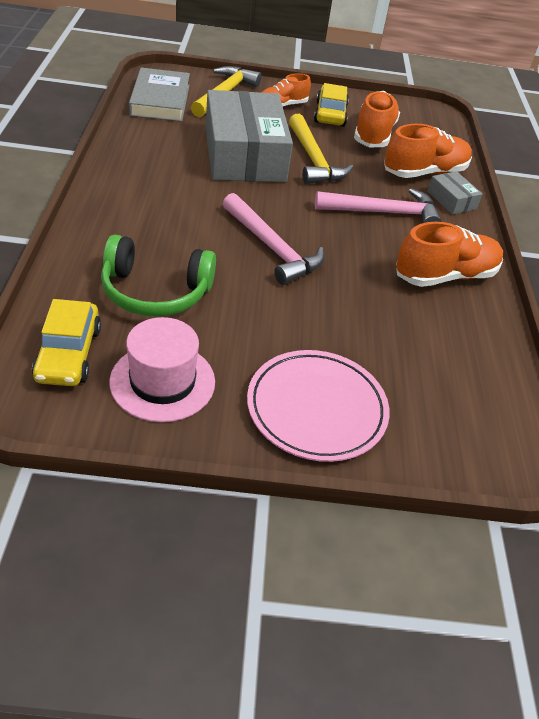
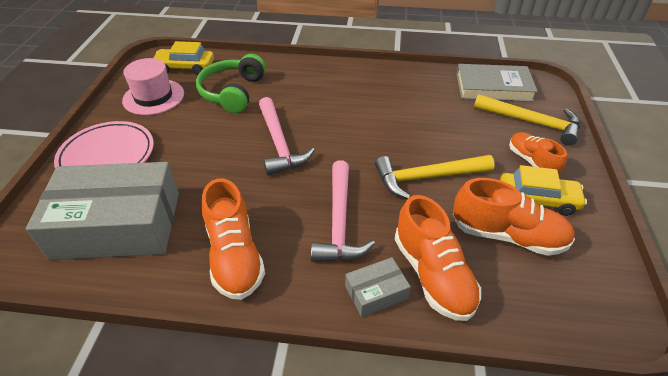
camera: 100 degrees right, 0 degrees up
grey box [206,90,293,182] -> grey box moved to [26,162,179,260]
pink hammer [223,193,324,285] -> pink hammer turned 75 degrees counterclockwise [259,97,315,175]

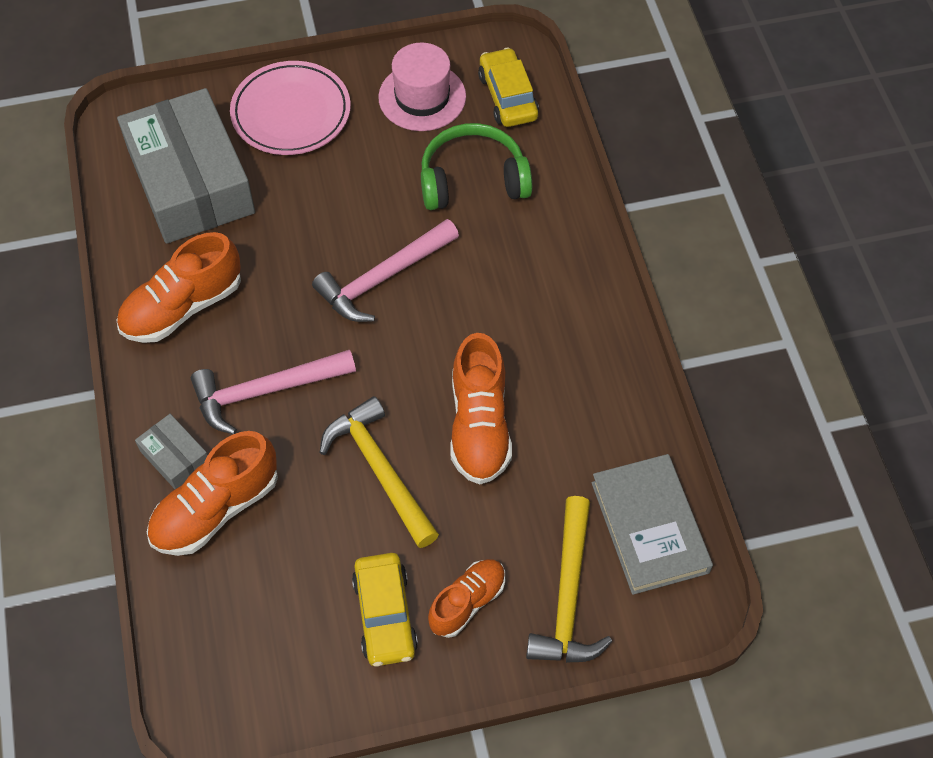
camera: 70 degrees right, 15 degrees up
orange shoe [453,178,575,256] -> orange shoe moved to [450,333,512,484]

